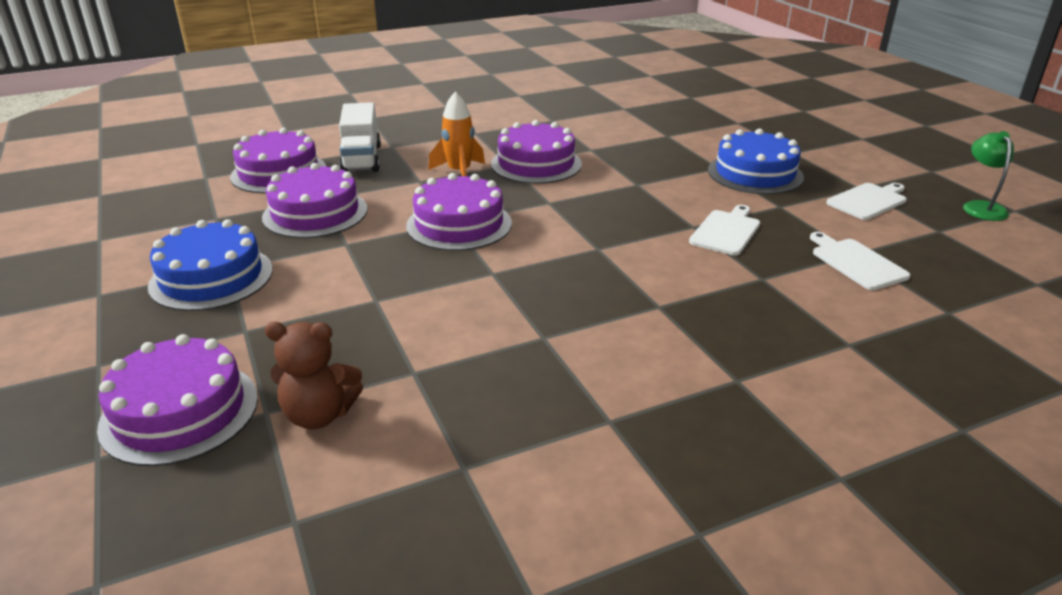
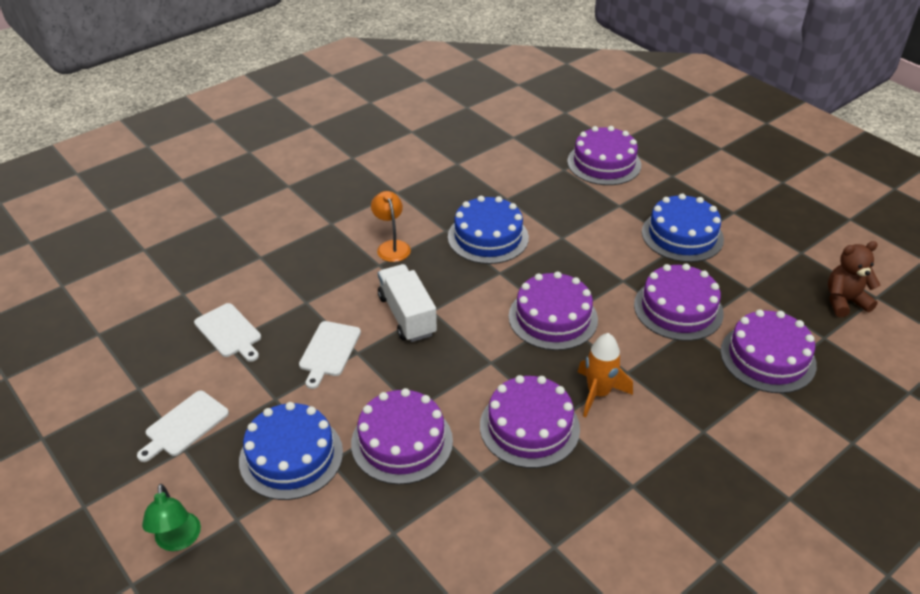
camera: 165 degrees right, 10 degrees up
brown teddy bear [264,322,363,429] -> brown teddy bear moved to [828,241,881,317]
white truck [339,102,381,172] -> white truck moved to [378,264,437,342]
green lamp [963,131,1014,221] -> green lamp moved to [142,484,201,551]
none -> purple cake [351,388,453,485]
none -> orange lamp [371,191,411,262]
none -> blue cake [448,196,529,264]

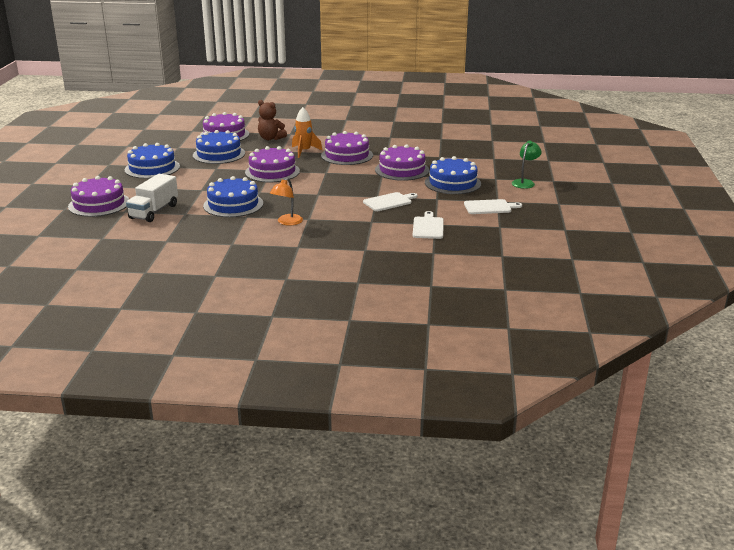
camera: 135 degrees left, 15 degrees down
white truck [378,264,437,342] -> white truck moved to [126,174,178,222]
purple cake [634,264,724,341] -> blue cake [193,130,245,164]
brown teddy bear [828,241,881,317] -> brown teddy bear moved to [258,100,287,140]

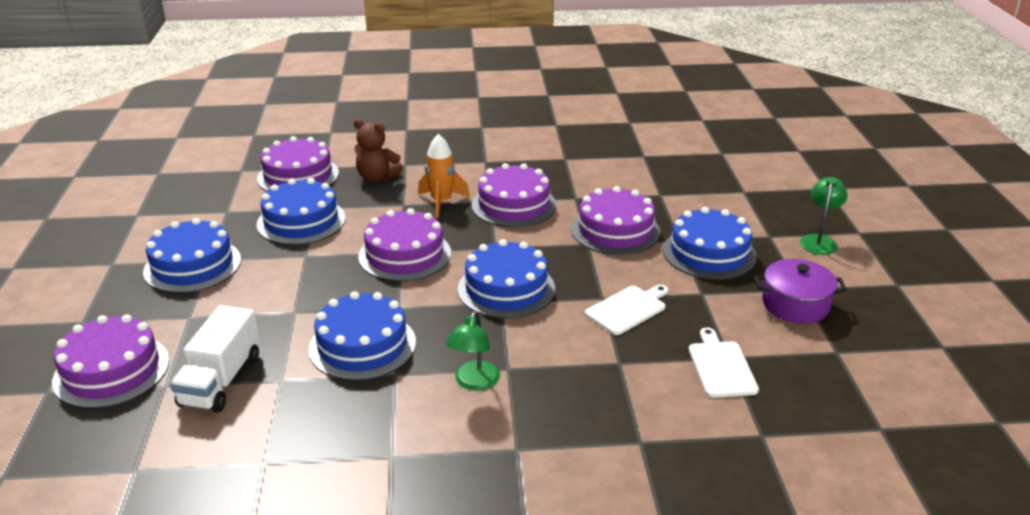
camera: 10 degrees left, 5 degrees up
orange lamp [270,178,303,226] -> green lamp [446,311,500,391]
white cutting board [464,199,522,214] -> purple pot [754,259,847,324]
none -> blue cake [458,239,555,318]

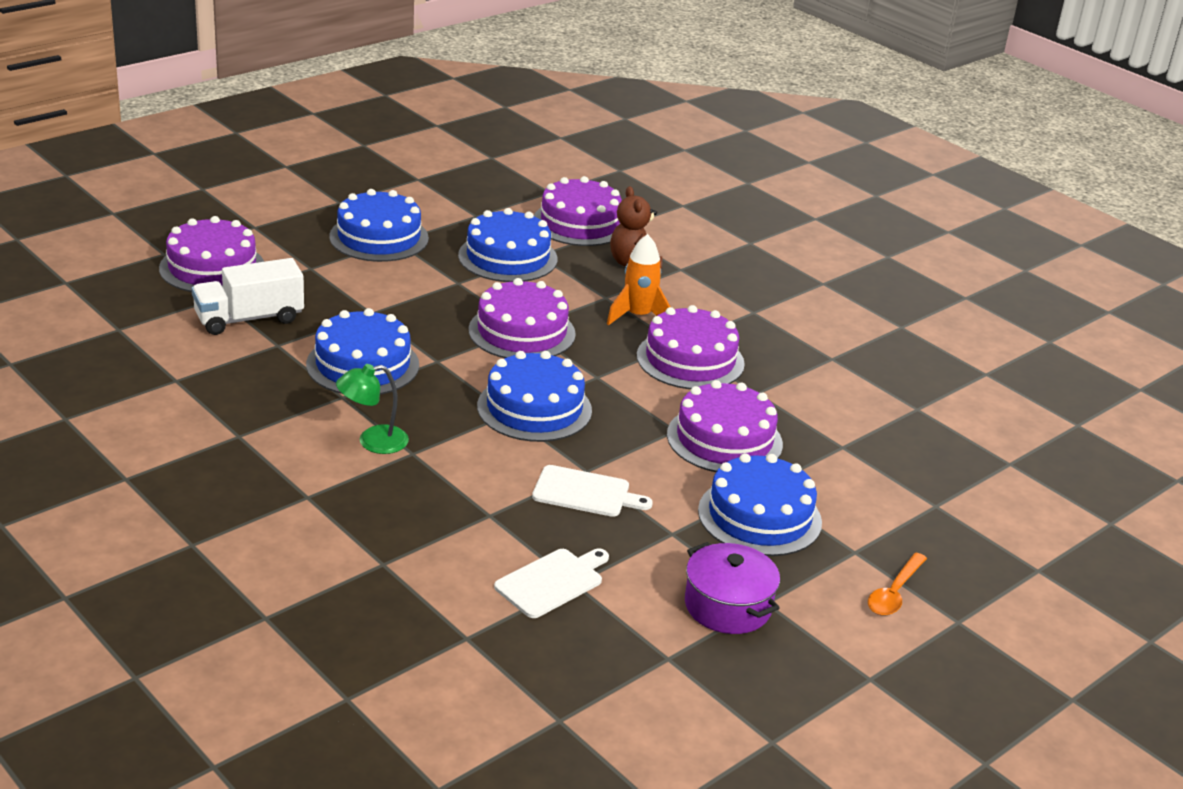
camera: 50 degrees right, 0 degrees up
green lamp [800,177,848,255] -> orange spoon [868,553,927,616]

